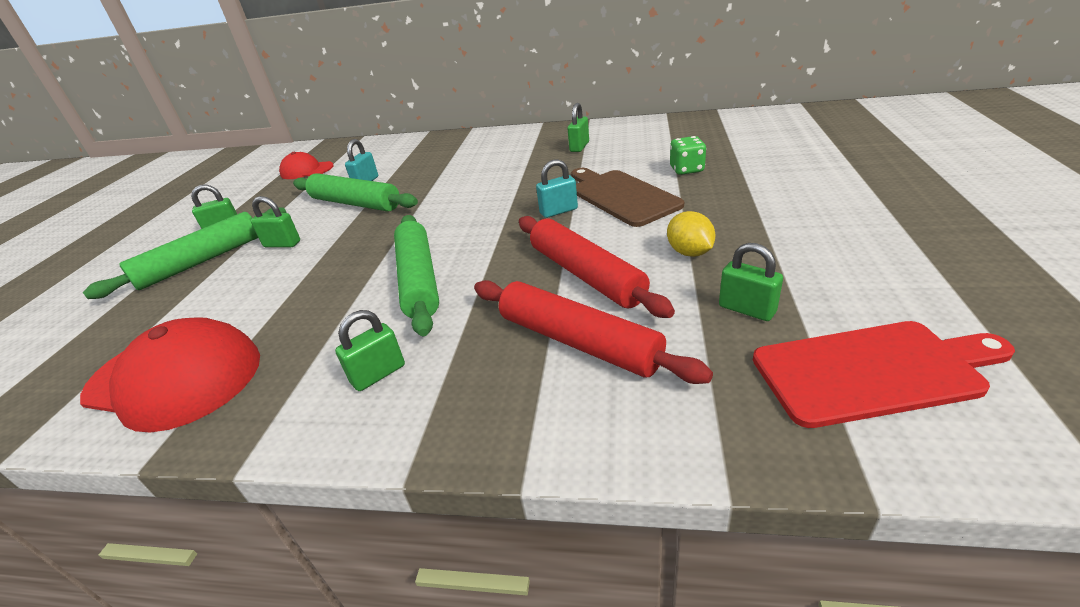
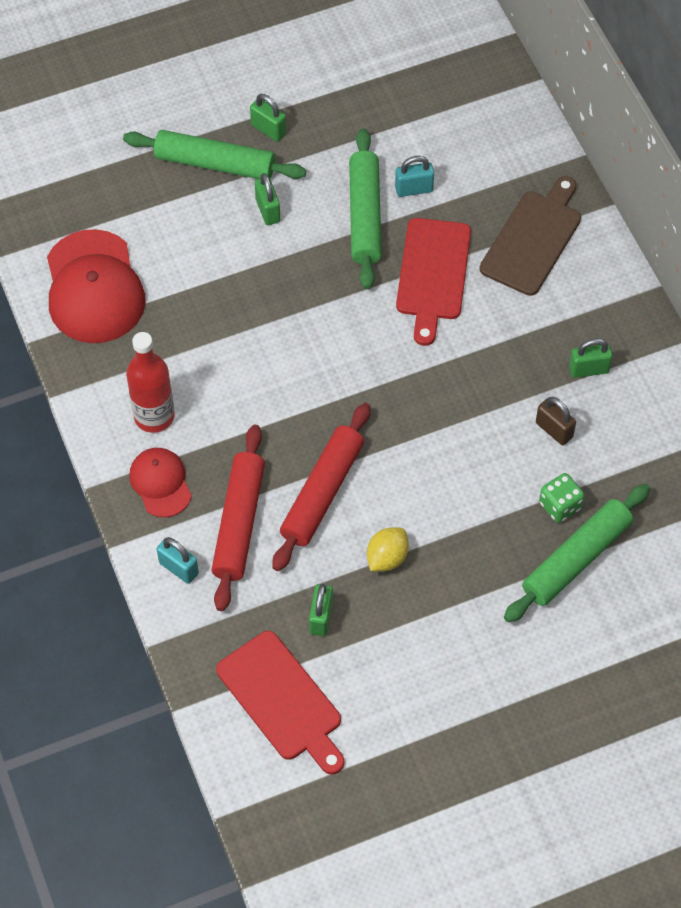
camera: 55 degrees right, 25 degrees up
red cap [279,152,333,179] -> red cap moved to [129,448,192,517]
green padlock [335,310,405,391] -> red bottle [126,332,175,433]
green rolling pin [394,215,439,336] -> green rolling pin moved to [504,484,650,623]
turquoise padlock [536,159,578,218] -> turquoise padlock moved to [157,537,199,584]
brown cutting board [571,168,684,227] -> brown cutting board moved to [480,176,581,296]
none -> red cutting board [396,218,471,346]
none -> brown padlock [536,397,576,445]

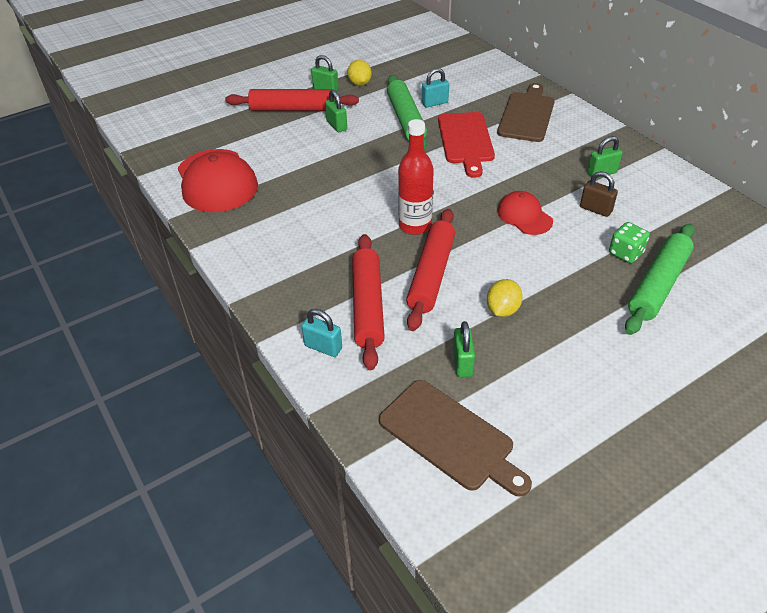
camera: 10 degrees left, 15 degrees down
green rolling pin [123,130,306,179] -> red rolling pin [225,89,359,111]
red bottle [126,332,175,433] -> red bottle moved to [398,119,434,235]
red cap [129,448,192,517] -> red cap moved to [497,191,553,235]
red cutting board [216,631,344,775] -> brown cutting board [379,380,532,497]
none -> yellow lemon [347,60,372,86]

